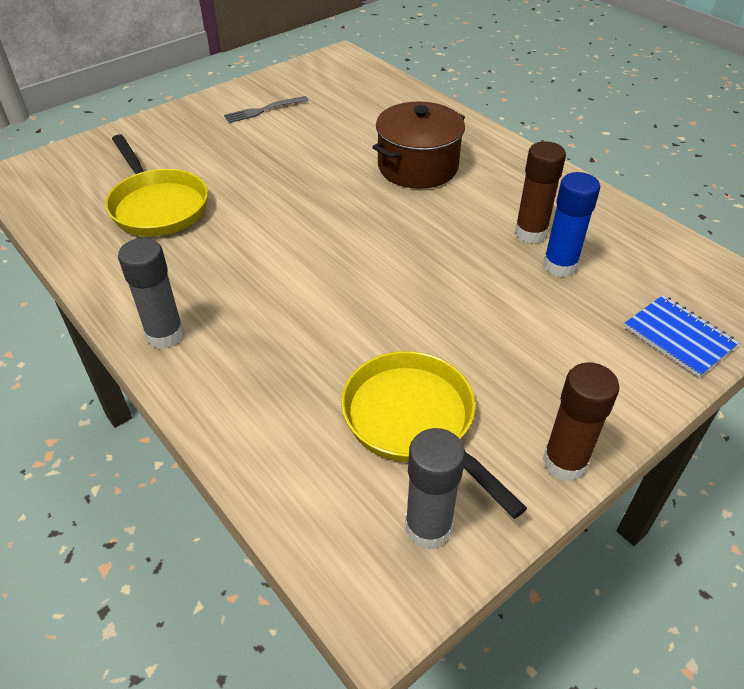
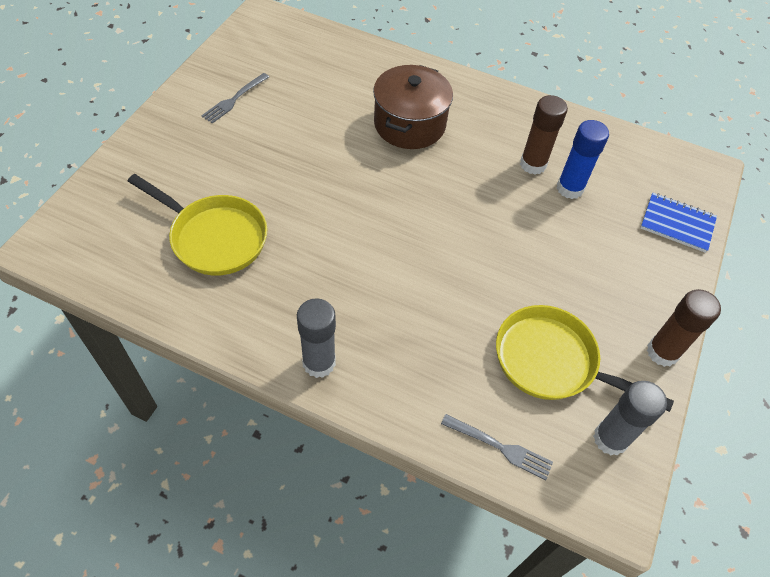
camera: 30 degrees left, 10 degrees up
none -> grey fork [441,414,553,480]

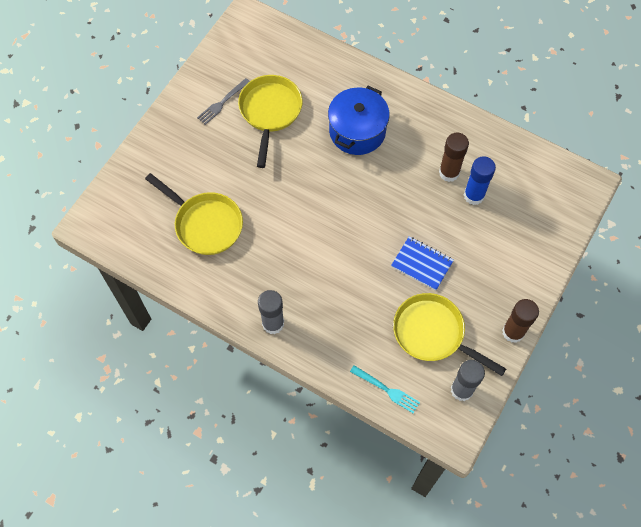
camera: 10 degrees right, 10 degrees up
brown pot [373,65,453,149] -> blue pot [328,86,390,155]
grey fork [441,414,553,480] -> turquoise fork [350,365,420,413]
blue notebook [641,193,717,253] -> blue notebook moved to [391,236,454,291]
none -> yellow pan [238,75,303,168]

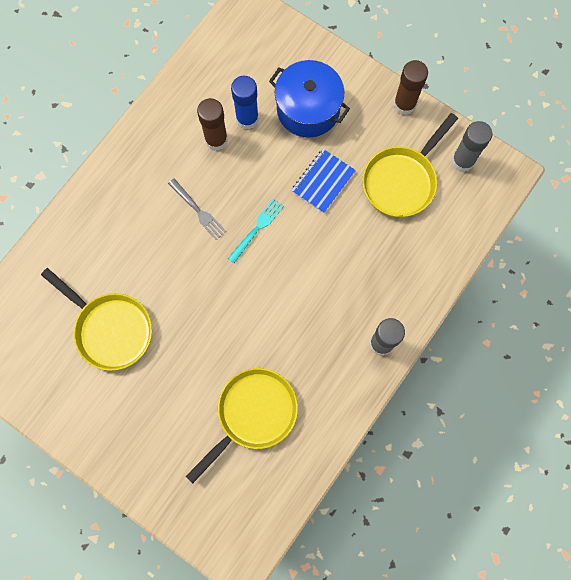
camera: 85 degrees left, 10 degrees up
grey fork [197,78,250,125] -> grey fork moved to [168,178,226,240]
yellow pan [238,75,303,168] -> yellow pan turned 150 degrees counterclockwise [41,268,152,371]
blue pot [328,86,390,155] -> blue pot moved to [269,60,350,138]
turquoise fork [350,365,420,413] -> turquoise fork moved to [228,198,284,263]

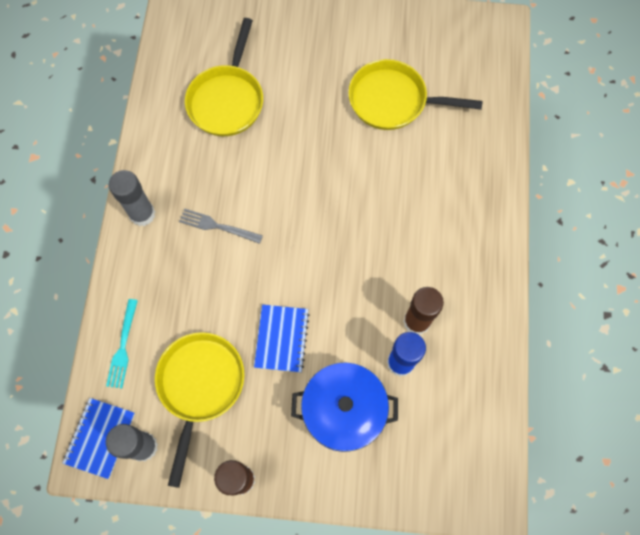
camera: 150 degrees right, 5 degrees down
grey fork [168,178,226,240] -> grey fork moved to [179,208,263,244]
turquoise fork [228,198,284,263] -> turquoise fork moved to [106,299,138,388]
none -> blue notebook [63,398,135,479]

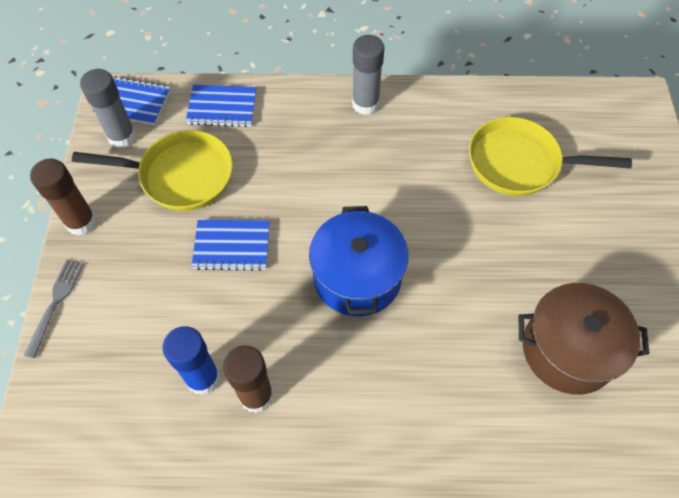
camera: 85 degrees right, 10 degrees down
turquoise fork [106,299,138,388] -> blue notebook [186,84,257,127]
grey fork [179,208,263,244] -> grey fork moved to [24,259,84,358]
blue pot [291,363,398,452] -> blue pot moved to [309,206,408,317]
yellow pan [349,59,483,130] -> brown pot [519,283,650,395]

